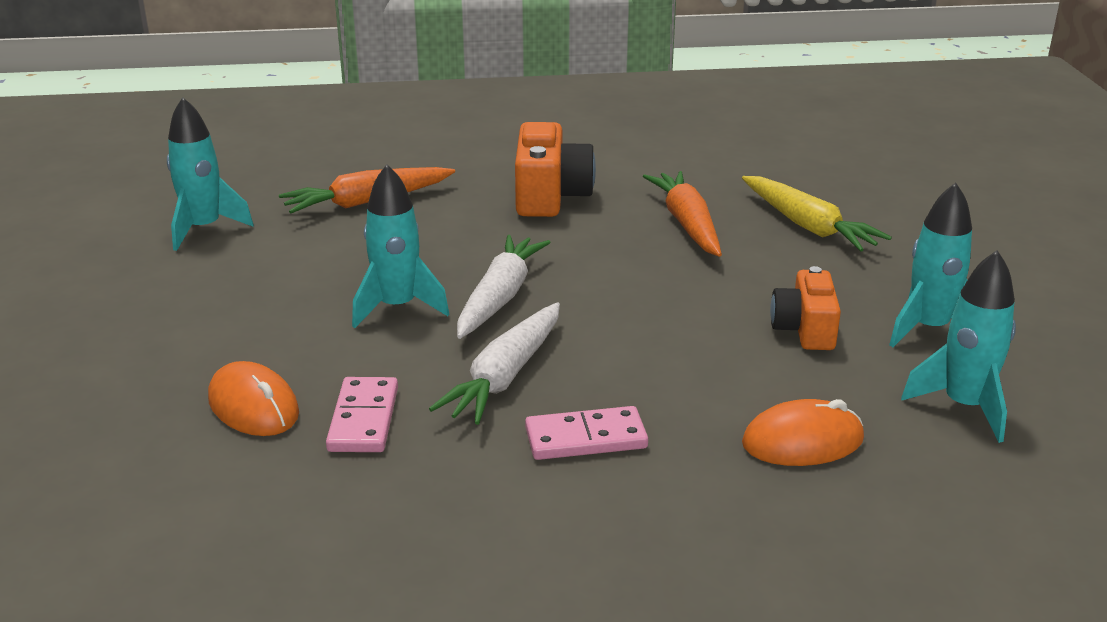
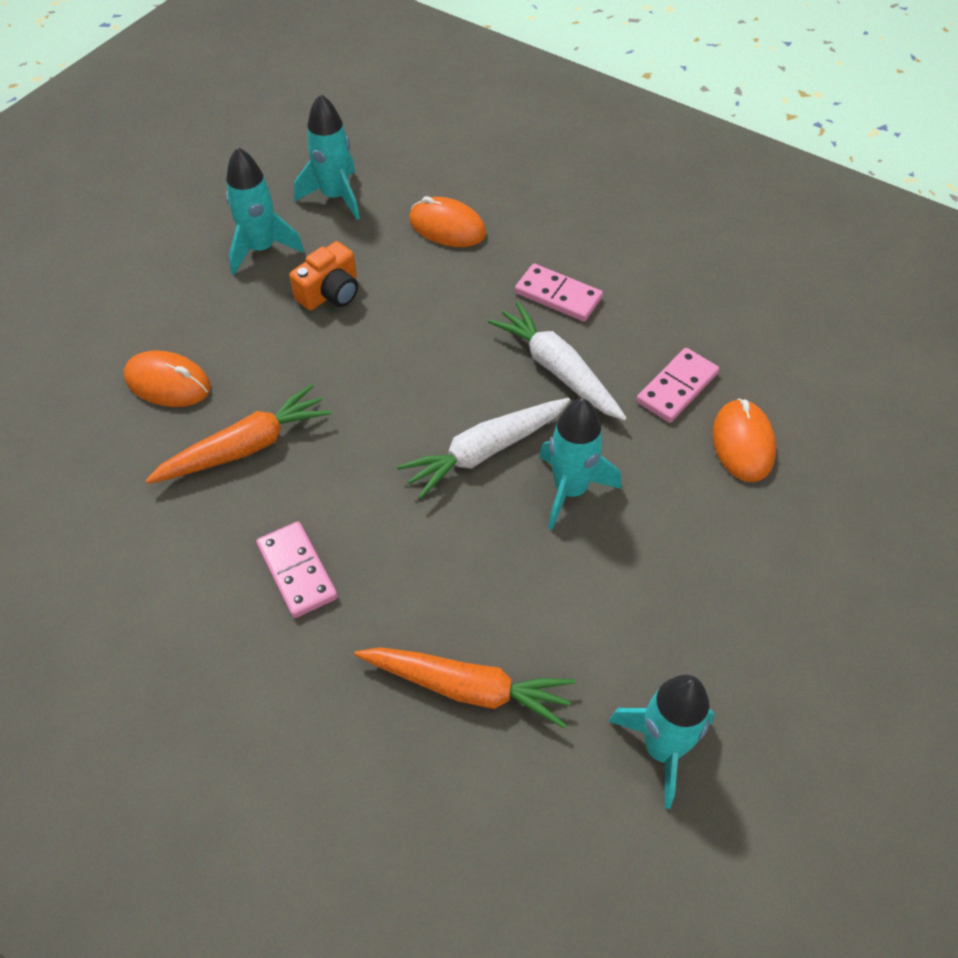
camera: 140 degrees left, 25 degrees up
white carrot [429,302,560,425] -> white carrot turned 105 degrees counterclockwise [488,302,627,421]
orange camera [515,122,596,217] -> pink domino [256,521,338,618]
orange carrot [643,171,722,257] -> orange carrot turned 150 degrees counterclockwise [145,384,331,484]
yellow carrot [742,176,892,252] -> orange mouse [124,350,211,407]

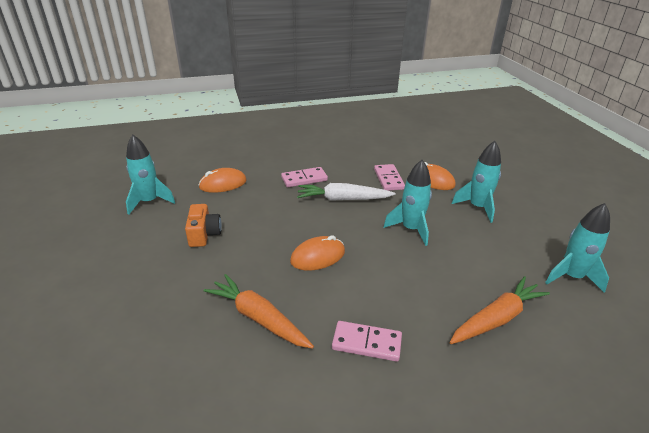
camera: 50 degrees left, 20 degrees down
orange mouse [124,350,211,407] -> orange mouse moved to [290,235,345,271]
orange carrot [145,384,331,484] -> orange carrot turned 60 degrees counterclockwise [204,274,314,349]
turquoise rocket [226,147,304,275] -> turquoise rocket moved to [452,141,501,223]
white carrot [397,398,570,499] -> none

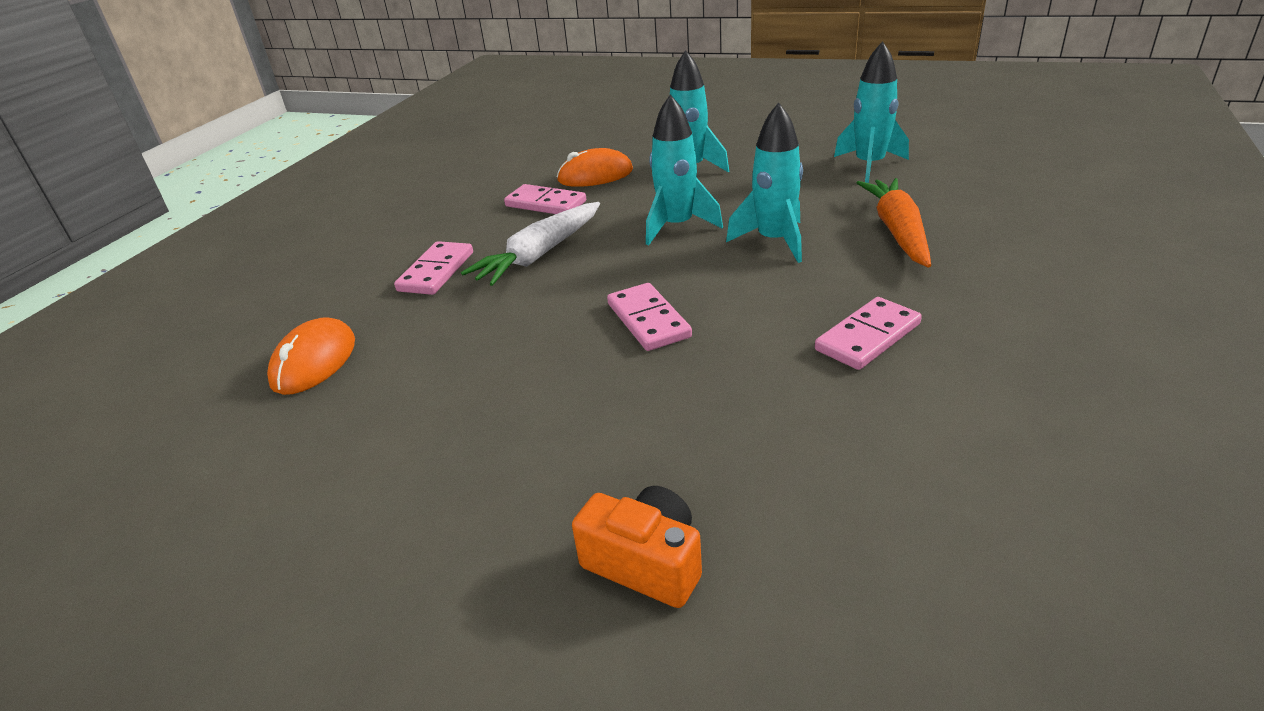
camera: 50 degrees left, 0 degrees up
turquoise rocket [126,135,175,215] -> turquoise rocket moved to [726,102,803,263]
orange camera [185,204,222,247] -> orange camera moved to [572,486,702,608]
orange carrot [204,274,314,349] -> none
orange mouse [290,235,345,271] -> pink domino [607,283,692,351]

